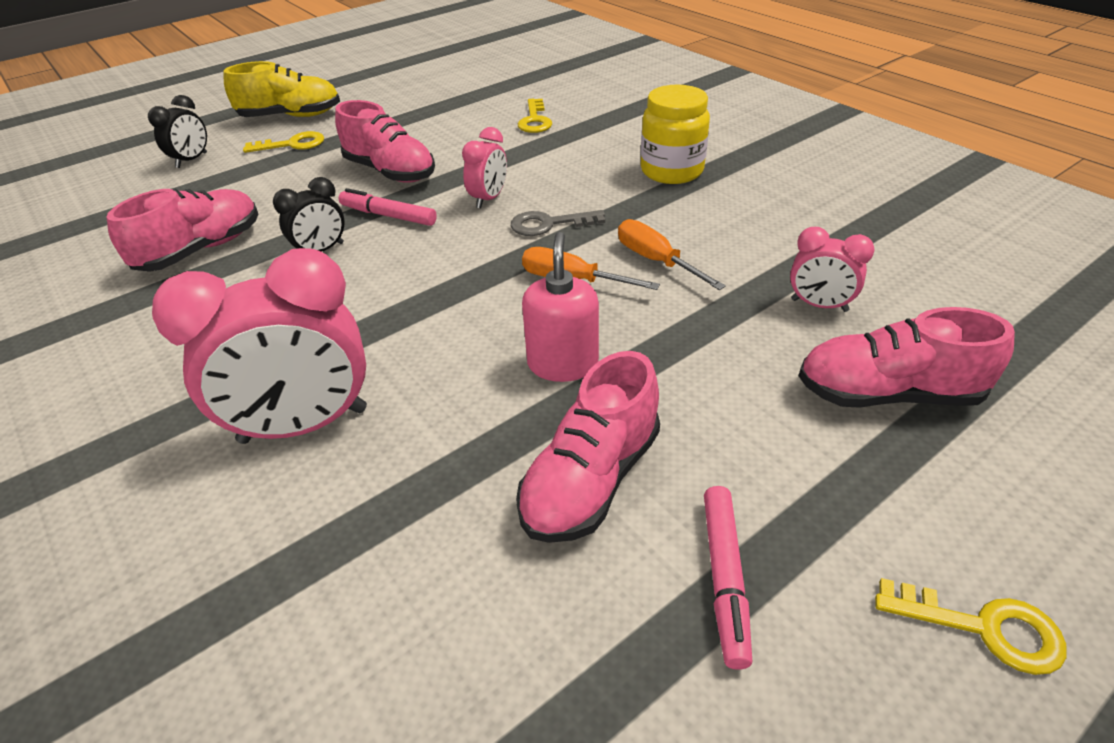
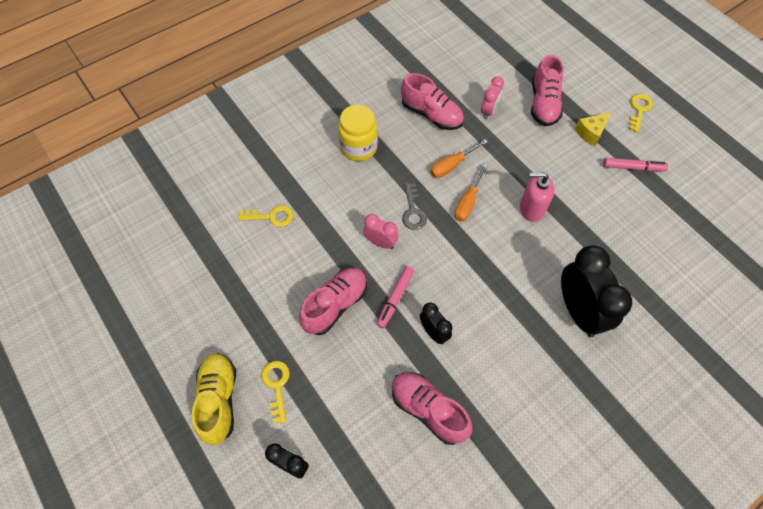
camera: 90 degrees left, 20 degrees up
pink clock [152,248,367,444] -> black clock [561,245,632,337]
pink shoe [516,351,660,543] -> pink shoe moved to [401,73,464,130]
none -> yellow cheese [575,113,611,146]

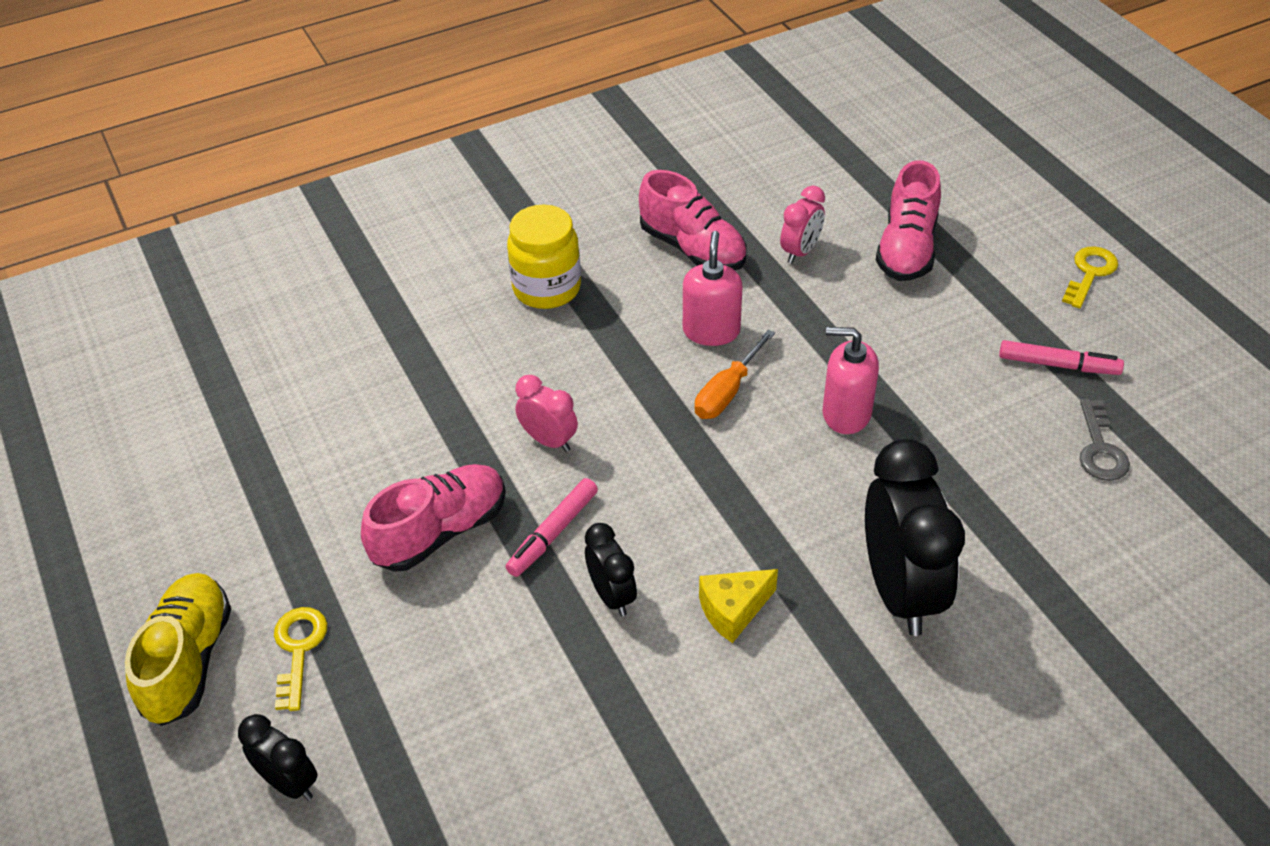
camera: 10 degrees right, 15 degrees down
yellow key [238,205,294,227] -> none
pink shoe [392,372,472,445] -> none
grey key [402,183,427,230] -> grey key moved to [1079,399,1130,481]
orange screwdriver [430,139,488,178] -> pink soap dispenser [683,231,742,346]
yellow cheese [575,113,611,146] -> yellow cheese moved to [699,569,778,643]

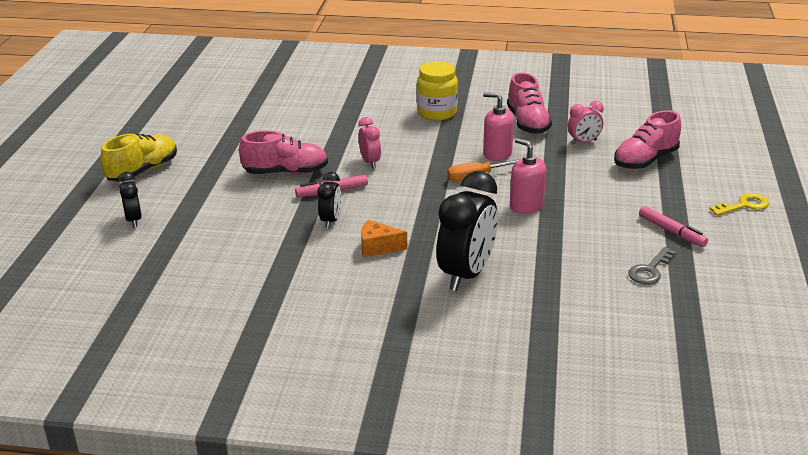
camera: 35 degrees right, 15 degrees down
yellow key [274,607,327,711] -> none
pink soap dispenser [683,231,742,346] -> pink soap dispenser turned 105 degrees counterclockwise [483,92,514,161]
yellow cheese [699,569,778,643] -> orange cheese [361,220,407,257]

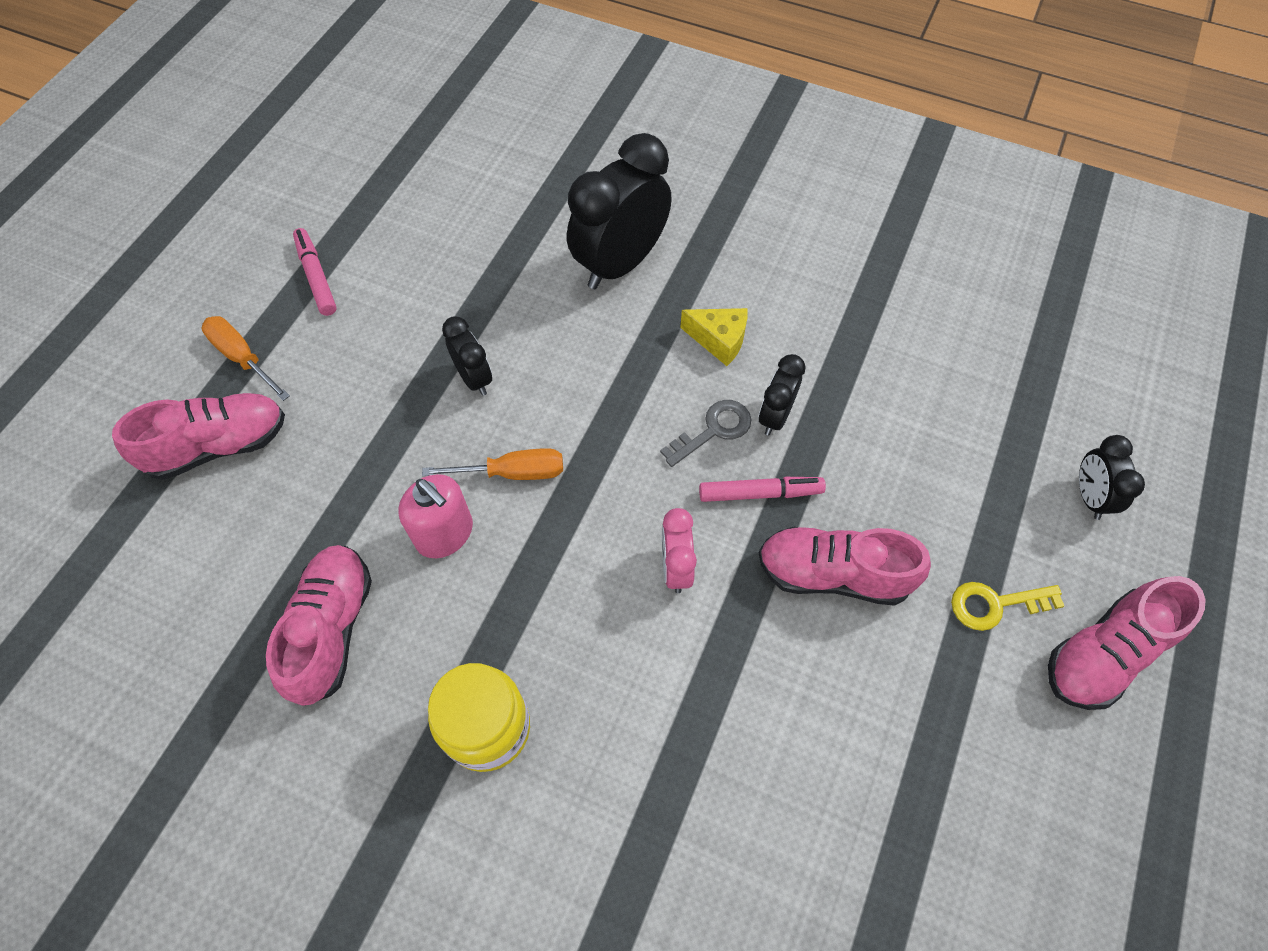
camera: 165 degrees left, 30 degrees up
yellow shoe [101,134,177,181] -> pink shoe [1048,576,1206,710]
orange cheese [361,220,407,257] -> yellow cheese [680,308,748,366]
pink soap dispenser [510,138,546,214] -> black clock [442,316,492,396]
pink clock [568,101,604,145] -> none
grey key [628,247,676,284] -> grey key moved to [660,400,751,467]
yellow key [710,193,769,216] -> yellow key moved to [951,582,1064,631]
none -> orange screwdriver [202,316,290,401]

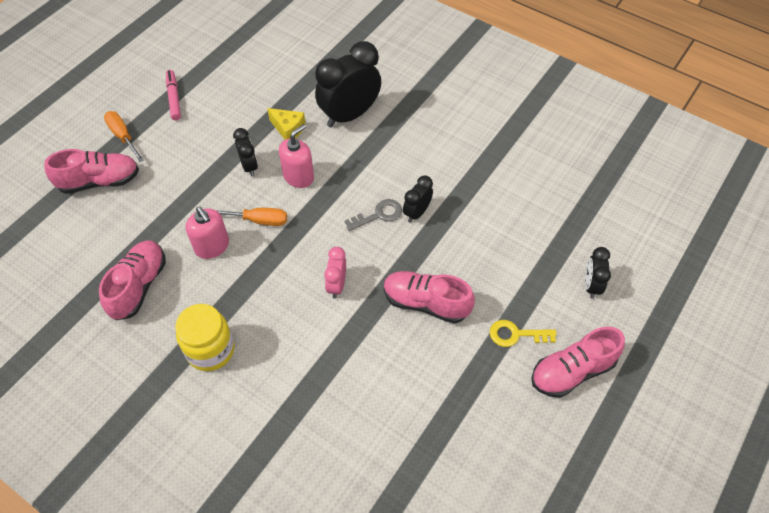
camera: 10 degrees right, 5 degrees down
yellow cheese [680,308,748,366] -> yellow cheese moved to [267,108,306,140]
pink marker [699,477,826,502] -> none
none -> pink soap dispenser [279,124,314,188]

